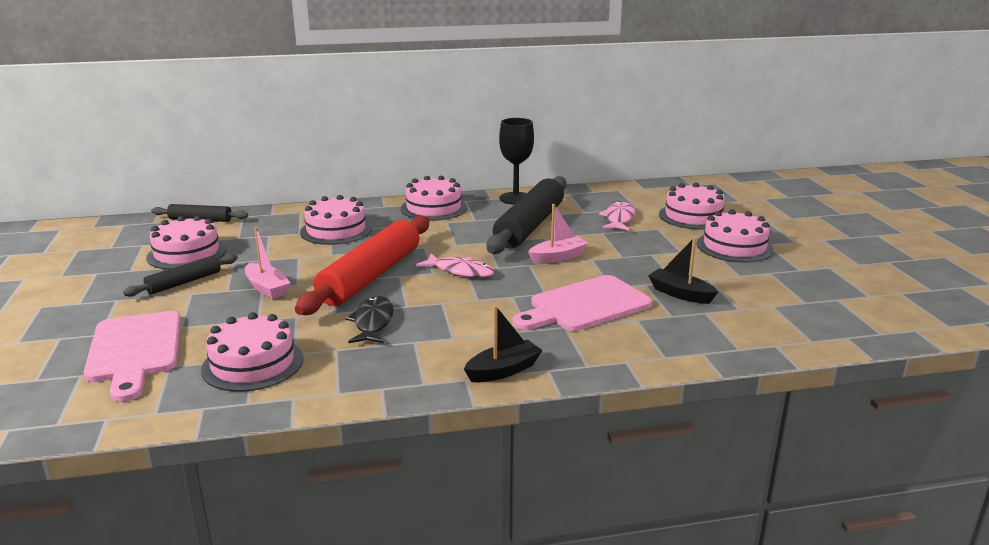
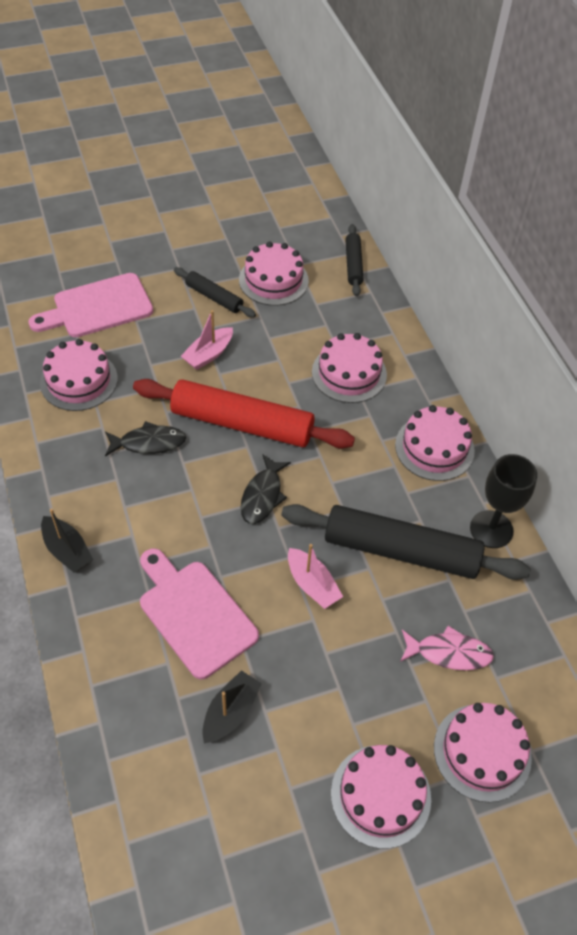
camera: 80 degrees right, 30 degrees up
pink fish [416,254,495,278] -> black fish [241,454,291,524]

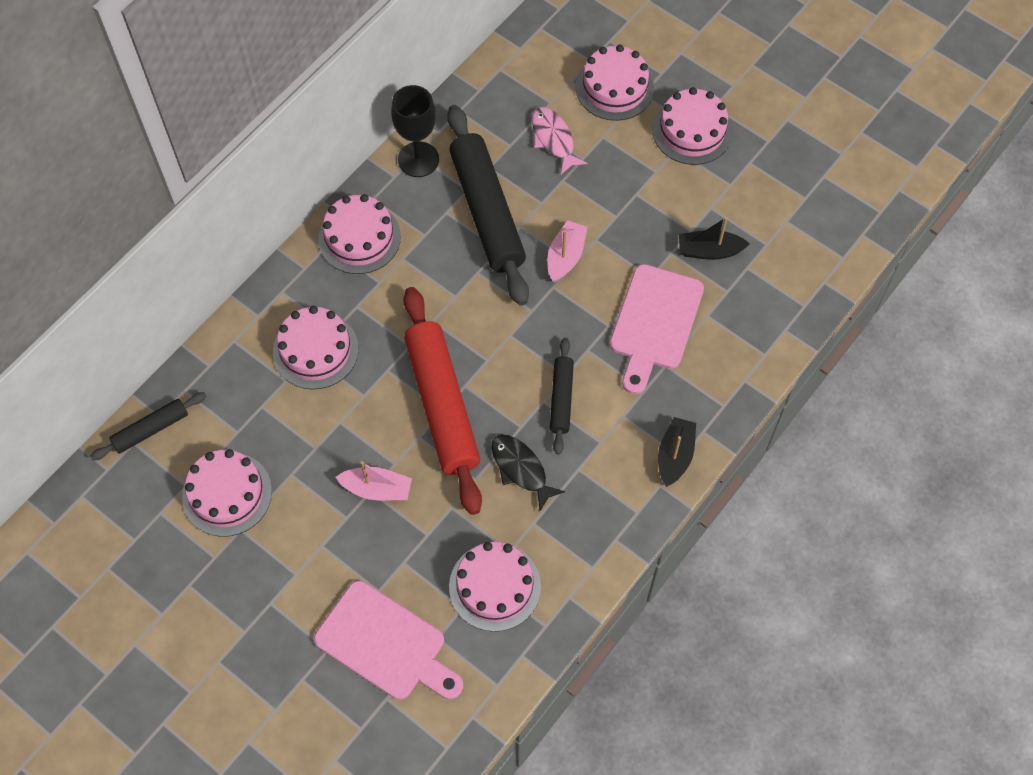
camera: 120 degrees left, 10 degrees up
black rolling pin [174,267,256,317] -> black rolling pin moved to [550,338,574,454]
black fish [241,454,291,524] -> none

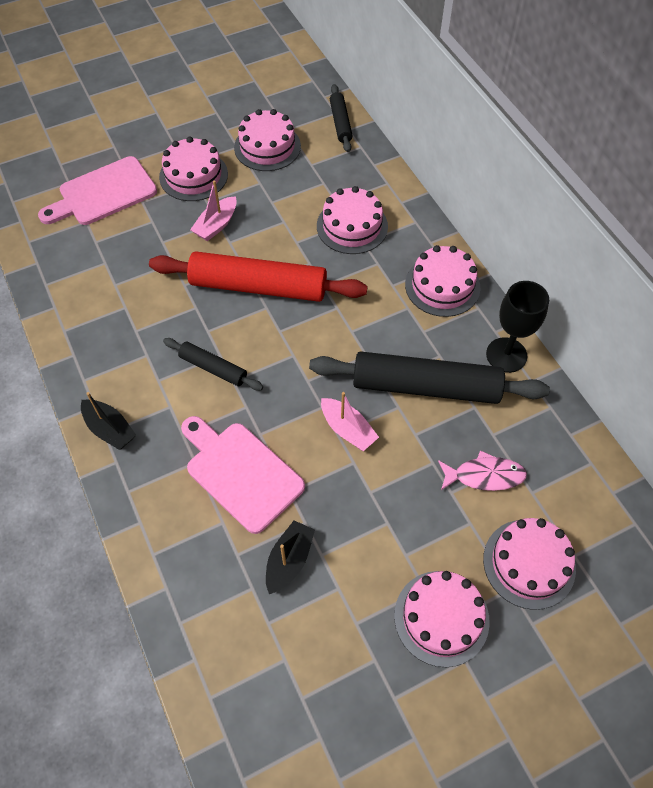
camera: 115 degrees right, 5 degrees down
pink cake [449,542,541,632] -> pink cake moved to [159,137,228,201]
black fish [491,435,565,511] -> none

